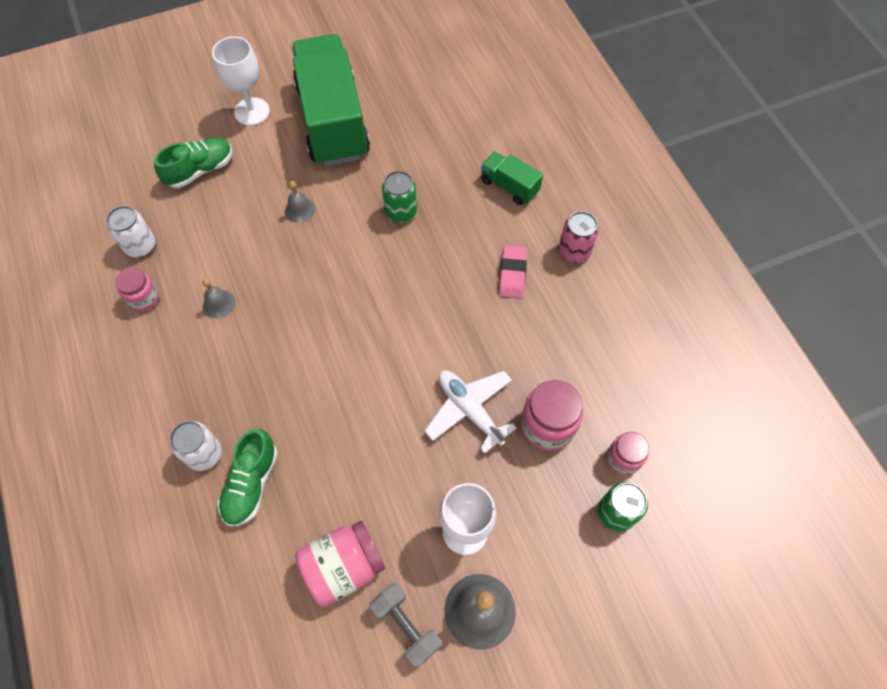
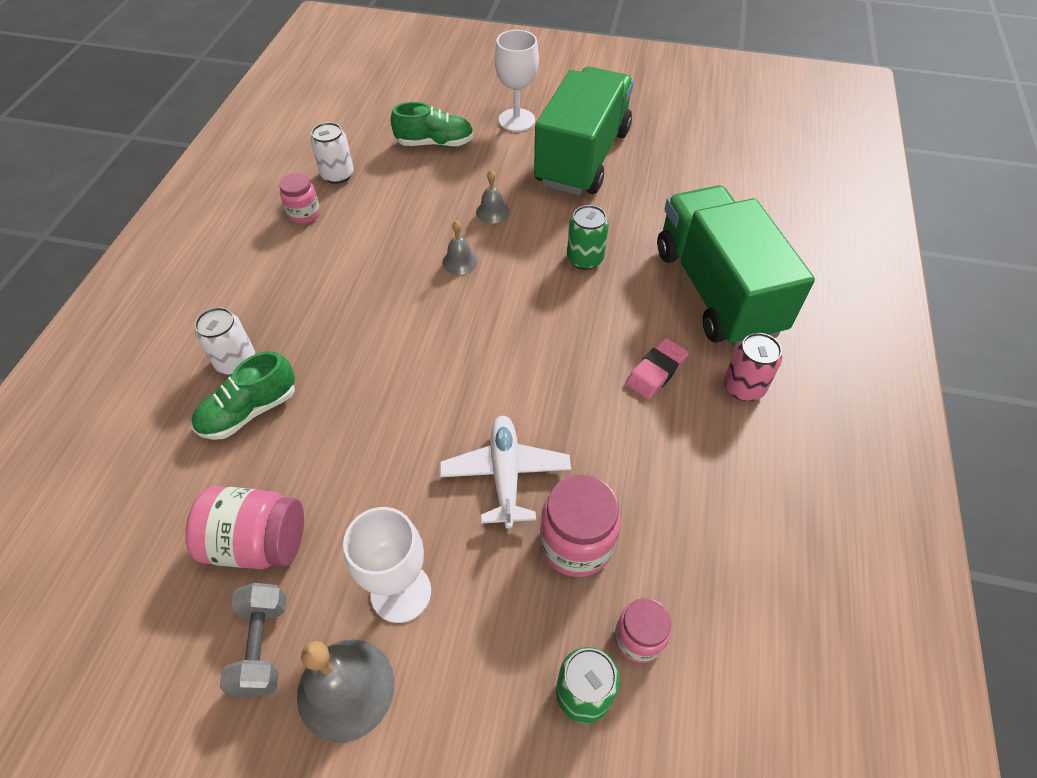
camera: 35 degrees right, 10 degrees down
grey bell [202,279,235,319] -> grey bell moved to [442,221,478,275]
green truck [481,152,543,205] -> green truck [657,185,815,348], size x2.28

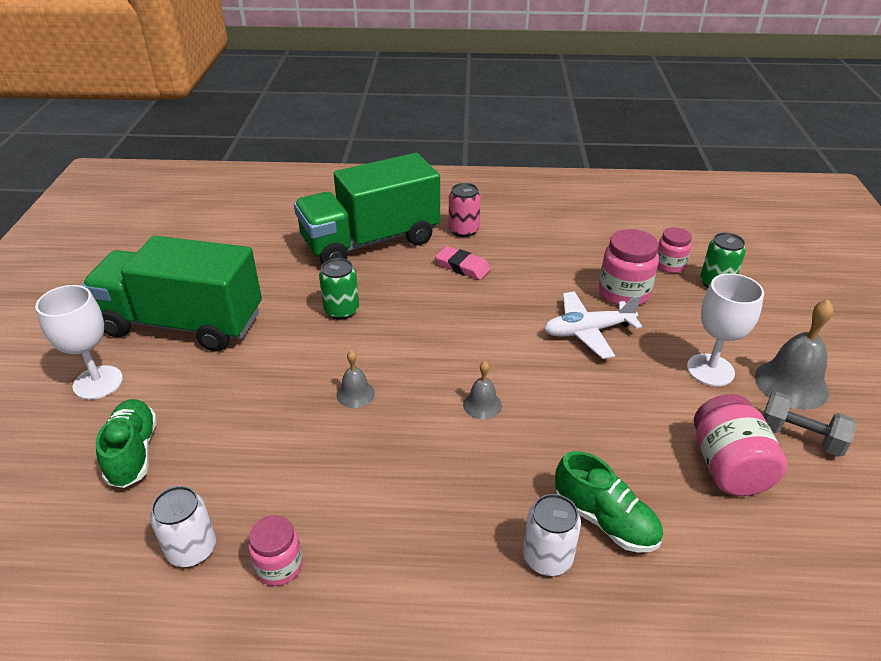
camera: 100 degrees left, 15 degrees down
grey dumbbell [219,583,287,698] -> grey dumbbell turned 45 degrees clockwise [763,392,857,457]
grey bell [476,170,509,223] -> grey bell moved to [463,361,502,419]

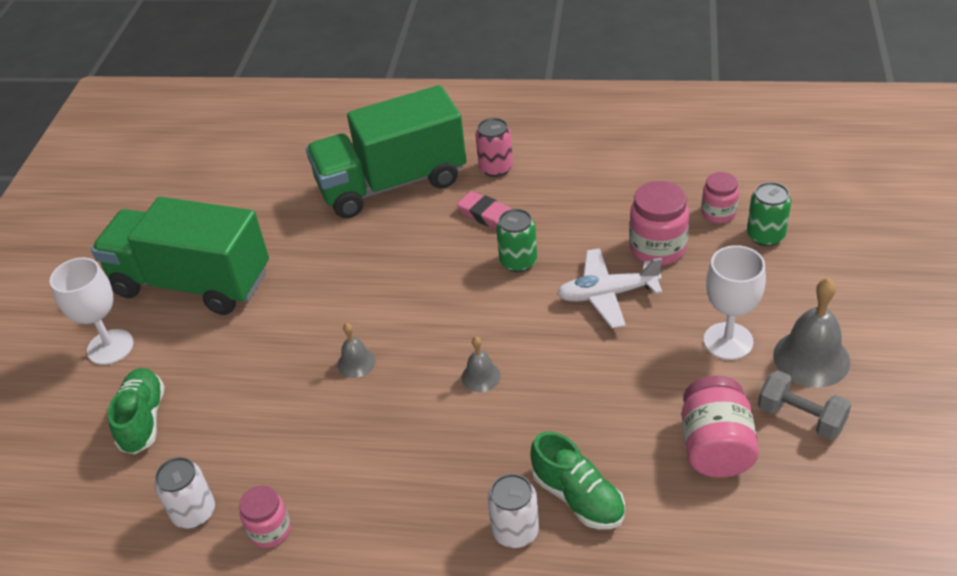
camera: 10 degrees right, 5 degrees up
green can [319,258,359,320] -> green can moved to [496,209,537,272]

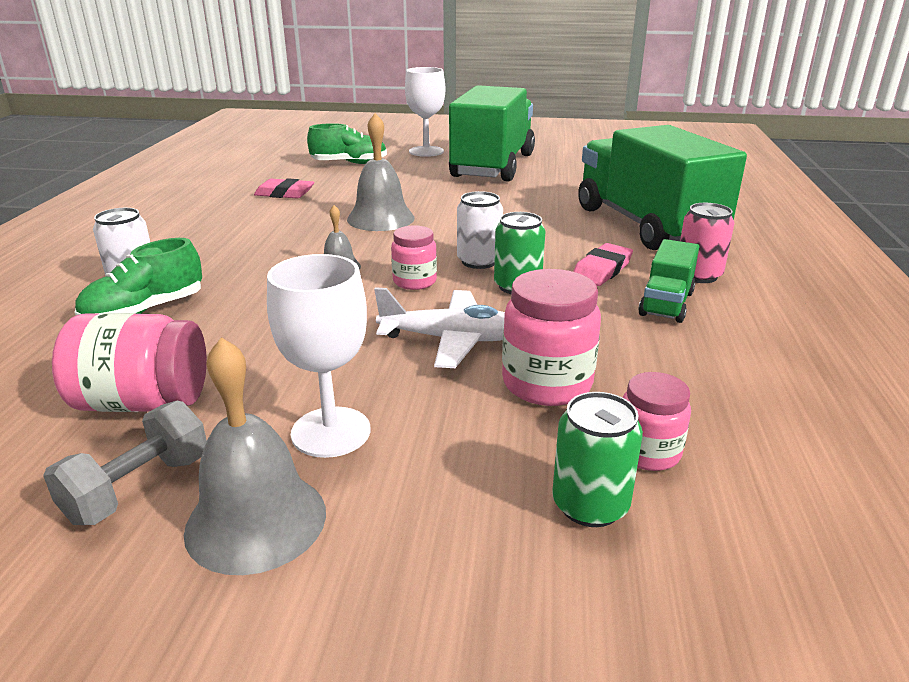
camera: 85 degrees right, 15 degrees down
white can [155,457,215,528] -> white can moved to [457,191,503,269]
pink jar [239,486,291,548] -> pink jar moved to [391,225,437,290]
grey bell [338,323,376,378] -> grey bell [347,113,415,231], size x1.85
white plane [557,248,662,328] -> white plane turned 105 degrees clockwise [374,287,505,368]
none -> pink eraser [254,178,314,199]
none -> green truck [638,239,699,323]

